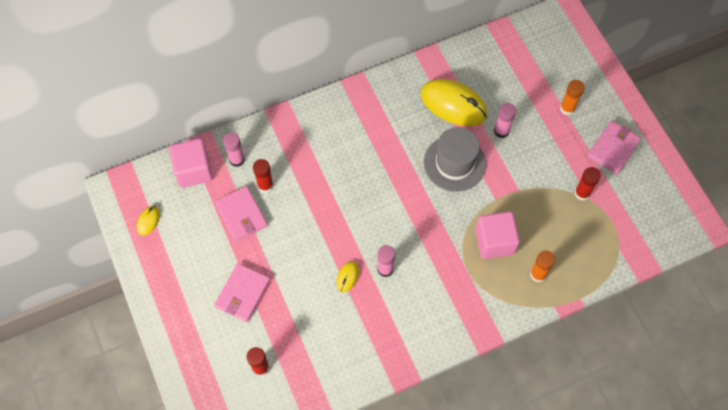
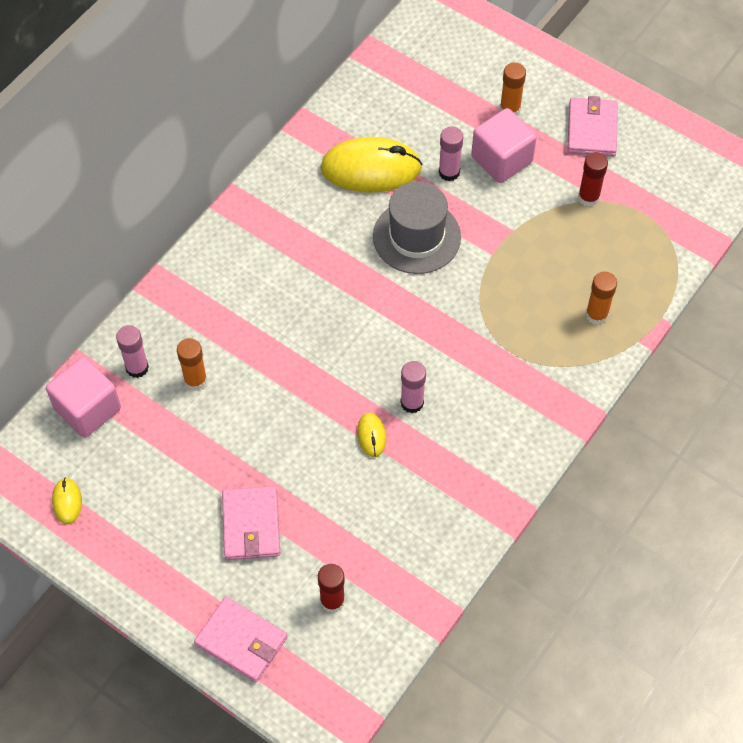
camera: 30 degrees left, 5 degrees down
pink wallet [215,186,268,242] -> pink wallet moved to [194,597,288,683]
red glue stick [253,159,274,193] -> orange glue stick [177,338,207,391]
pink cube [475,211,520,259] -> pink cube moved to [471,108,537,183]

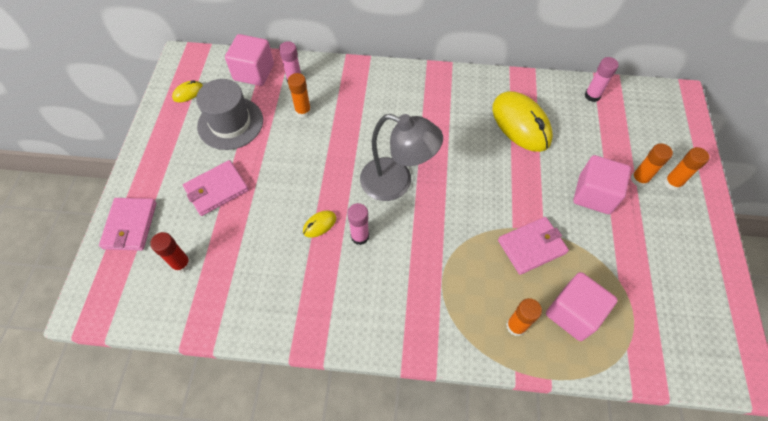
camera: 60 degrees right, 0 degrees up
grey hat [373,181,461,274] -> grey hat moved to [196,79,263,150]
pink glue stick [438,126,463,181] -> pink glue stick moved to [585,57,619,102]
pink wallet [567,96,618,156] -> pink wallet moved to [498,217,569,275]
red glue stick [578,152,608,207] -> none
none -> grey lamp [360,114,443,201]
none -> pink cube [546,272,618,341]
none -> orange glue stick [664,147,709,191]

